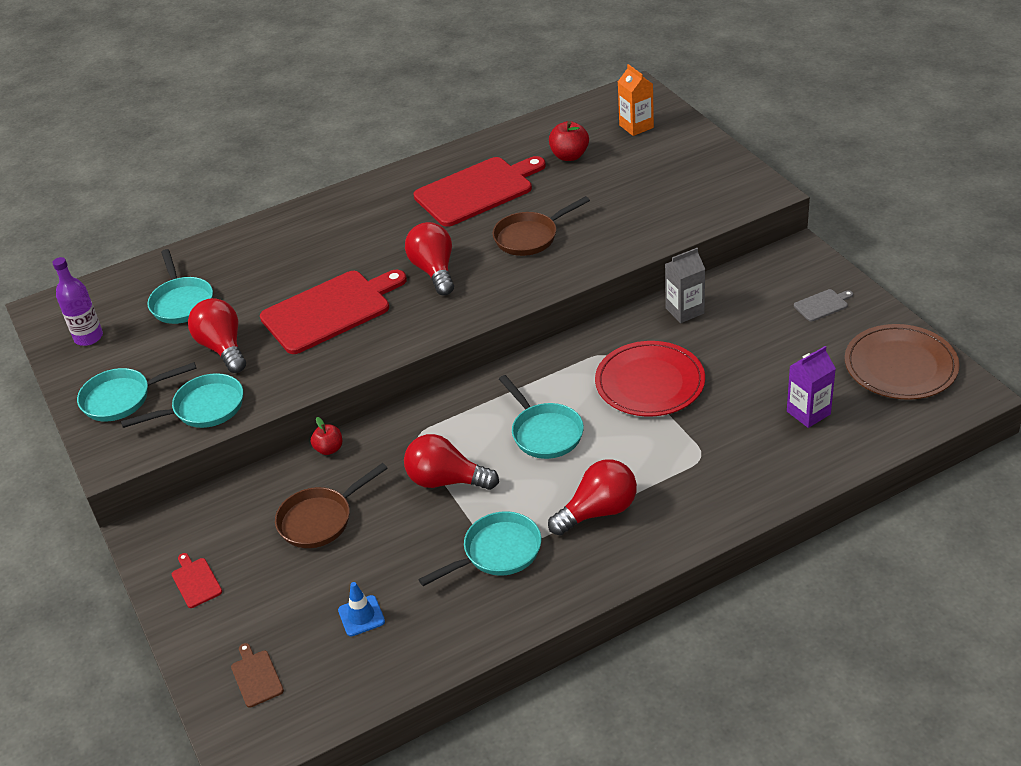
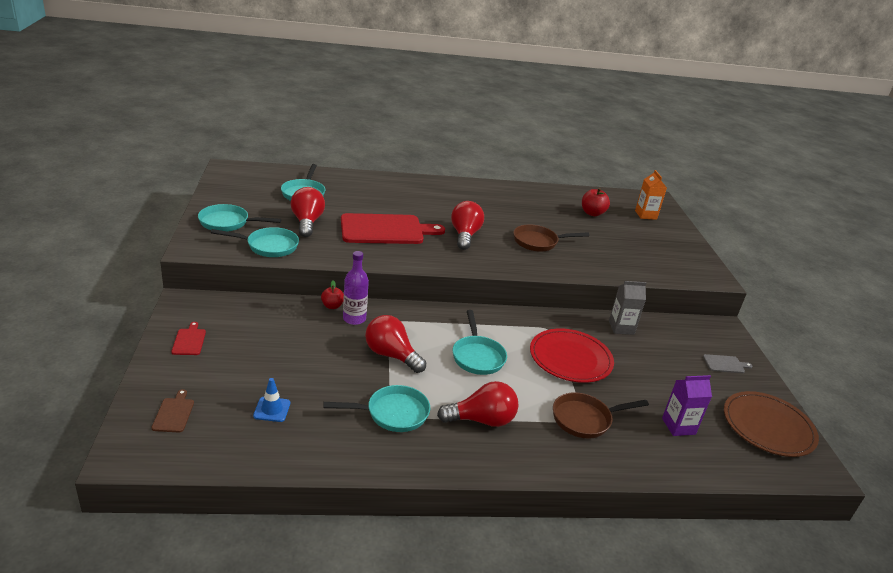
camera: 15 degrees right, 10 degrees down
purple bottle [53,257,103,346] -> purple bottle moved to [343,251,369,325]
brown pan [275,463,388,548] -> brown pan moved to [553,392,649,439]
red cutting board [413,156,546,227] -> none

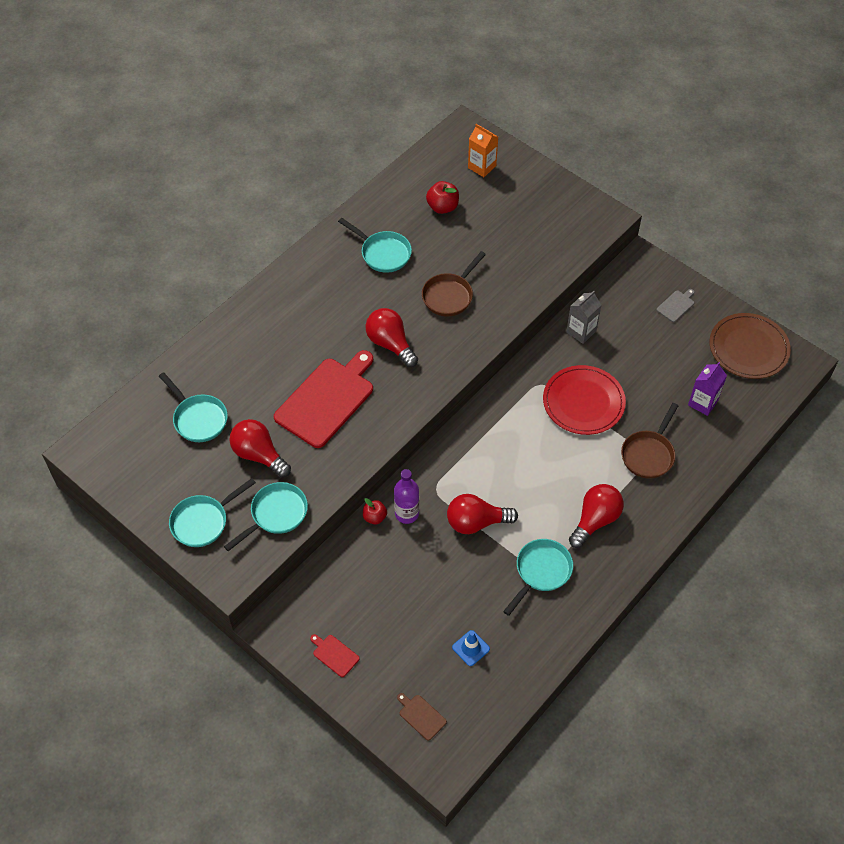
camera: 40 degrees left, 25 degrees up
turquoise pan [452,310,507,375] -> turquoise pan moved to [338,218,412,273]

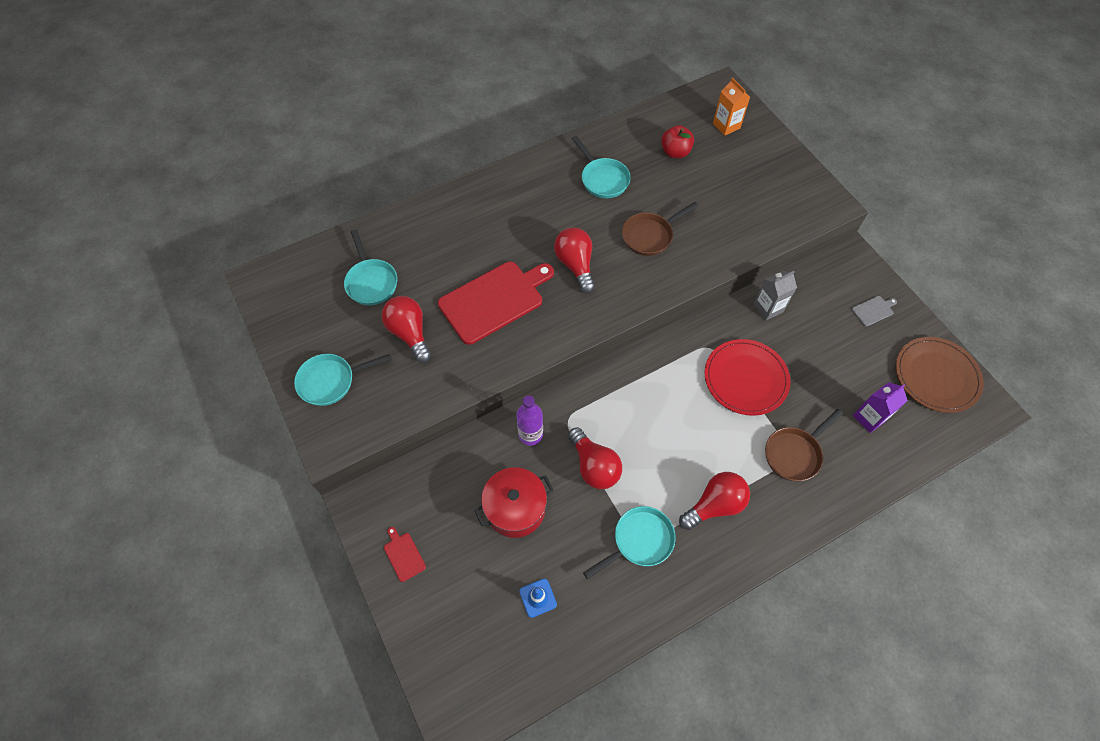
camera: 20 degrees right, 5 degrees up
turquoise pan [224,482,308,551] -> none
red apple [363,498,387,524] -> none
brown cutting board [397,693,447,741] -> none
red light bulb [447,494,518,534] -> red light bulb turned 135 degrees counterclockwise [568,427,622,489]
none -> red pot [475,467,554,538]

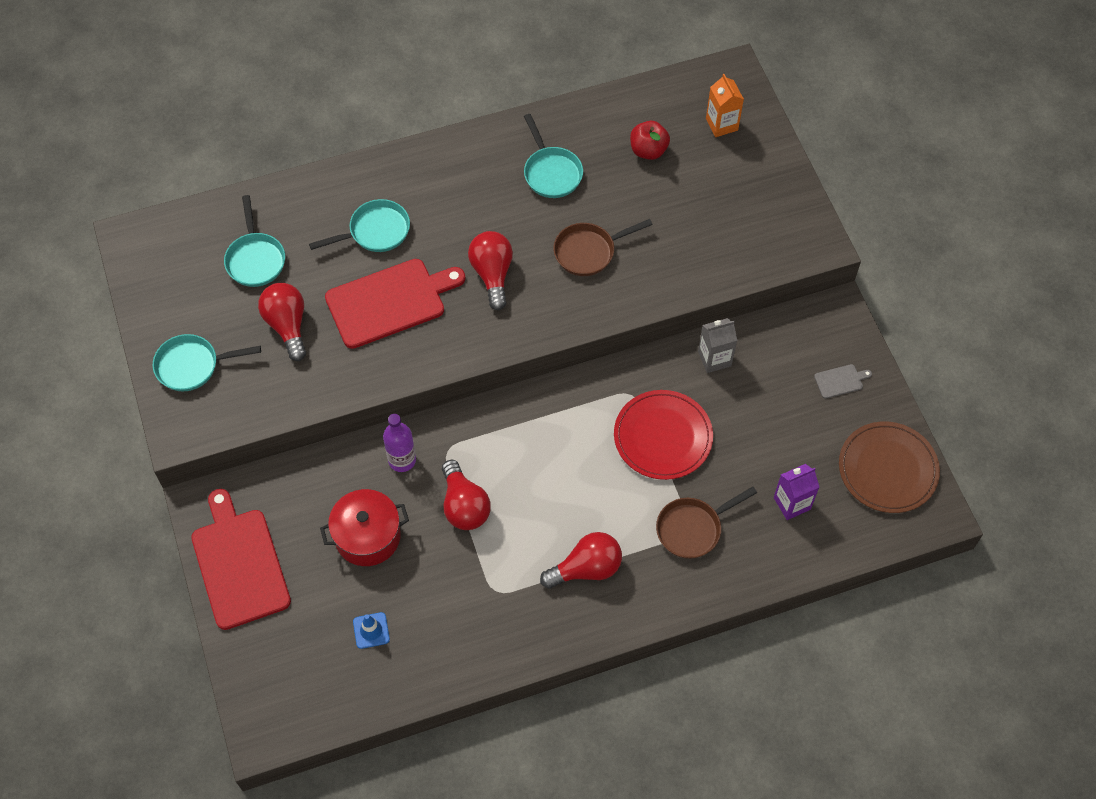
camera: 10 degrees right, 0 degrees up
red cutting board [384,527,426,582] -> red cutting board [191,489,291,630], size x2.45
turquoise pan [583,506,676,579] -> turquoise pan moved to [309,199,410,252]

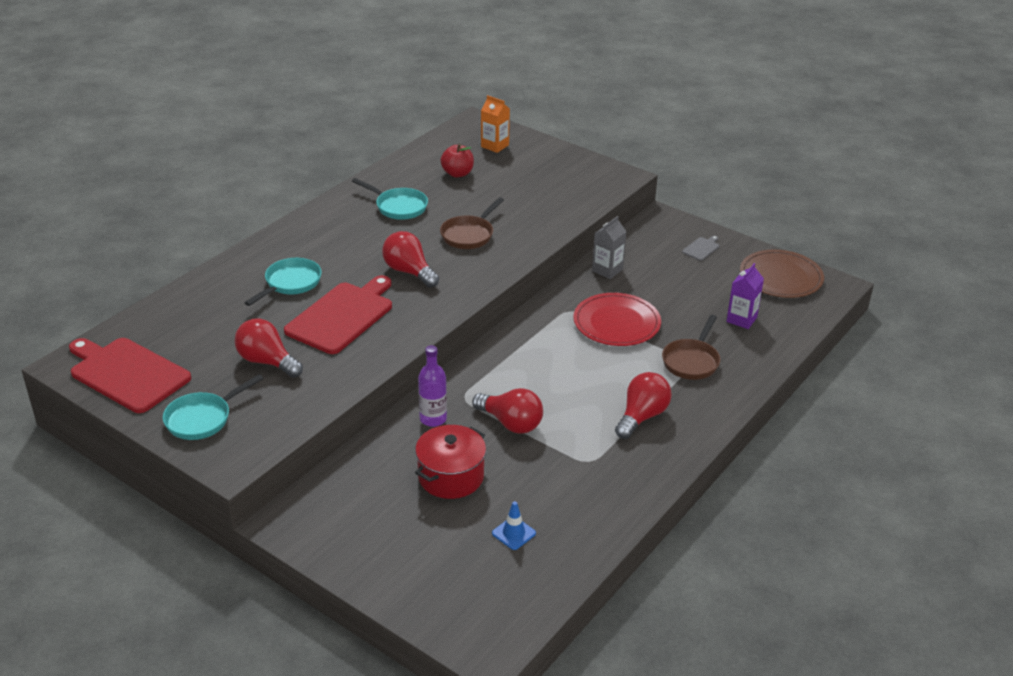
camera: 35 degrees left, 25 degrees down
red cutting board [191,489,291,630] -> red cutting board moved to [69,338,191,413]
turquoise pan [224,195,285,287] -> none

